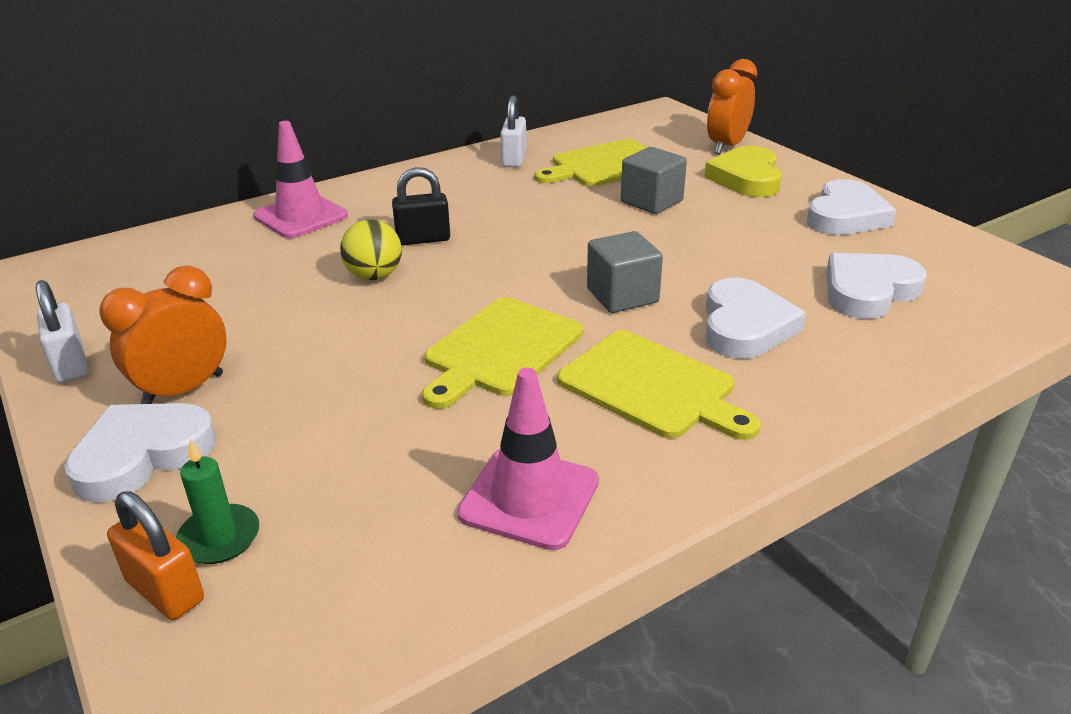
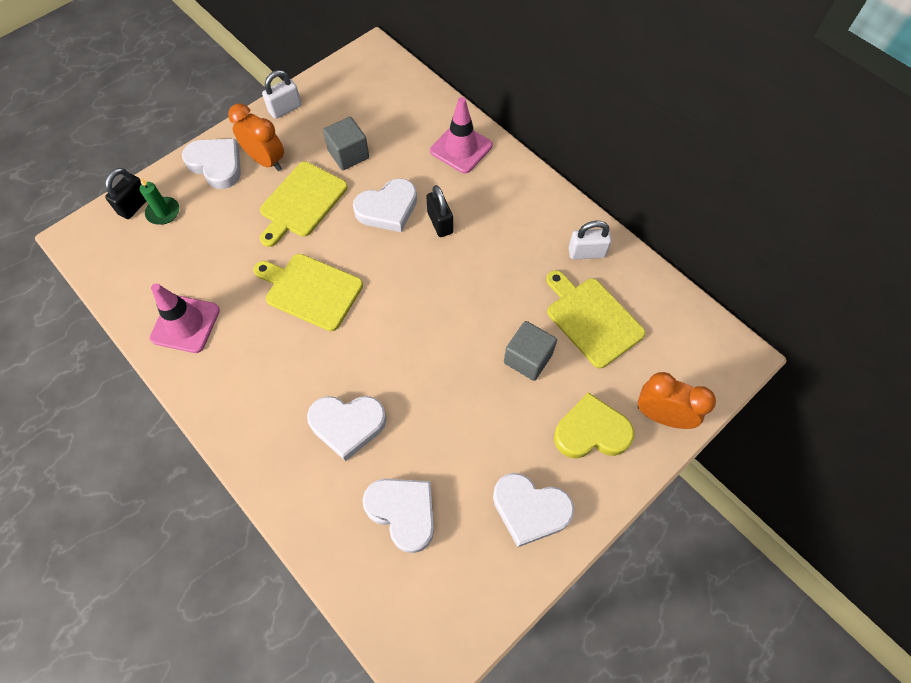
camera: 80 degrees right, 30 degrees up
orange padlock [107,491,204,620] -> black padlock [105,168,146,219]
yellow ball [340,219,402,280] -> white heart [353,178,417,232]
yellow cutting board [557,330,761,440] -> yellow cutting board moved to [260,162,348,247]
grey cube [587,231,663,313] -> grey cube moved to [323,117,369,170]

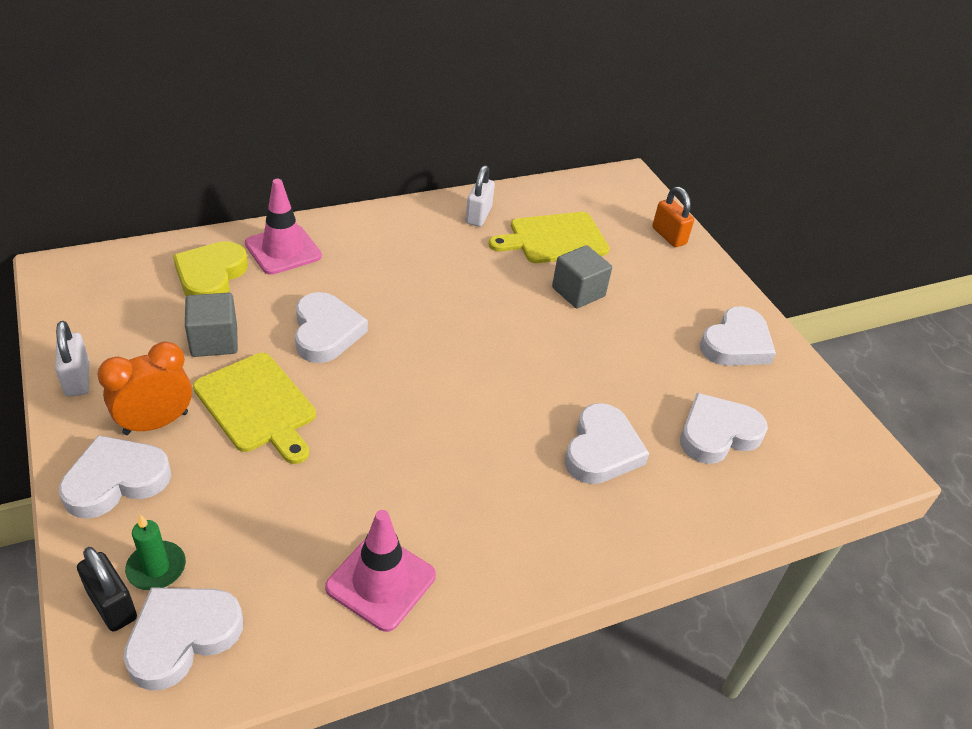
camera: 75 degrees left, 20 degrees down
yellow cutting board [254,254,363,331] -> none
black padlock [426,185,453,237] -> none
yellow heart [554,392,634,459] -> yellow heart moved to [173,241,248,296]
orange clock [638,372,716,429] -> orange padlock [652,187,694,247]
none -> white heart [123,587,243,691]

